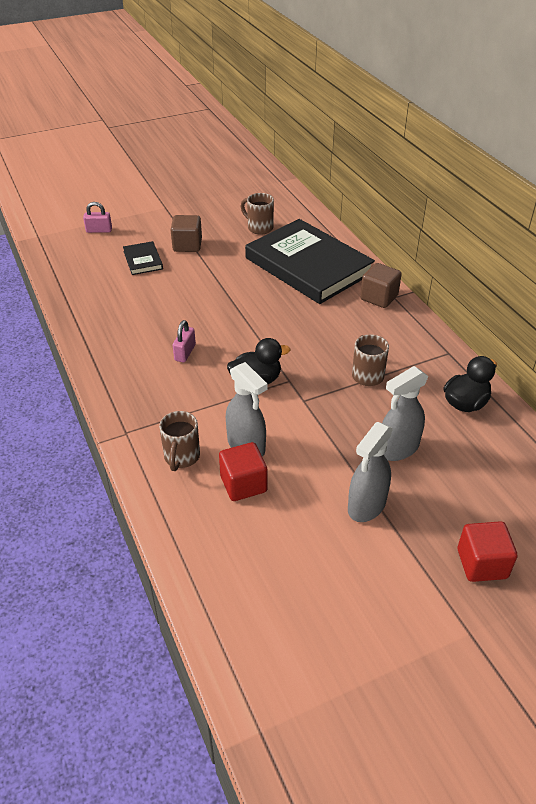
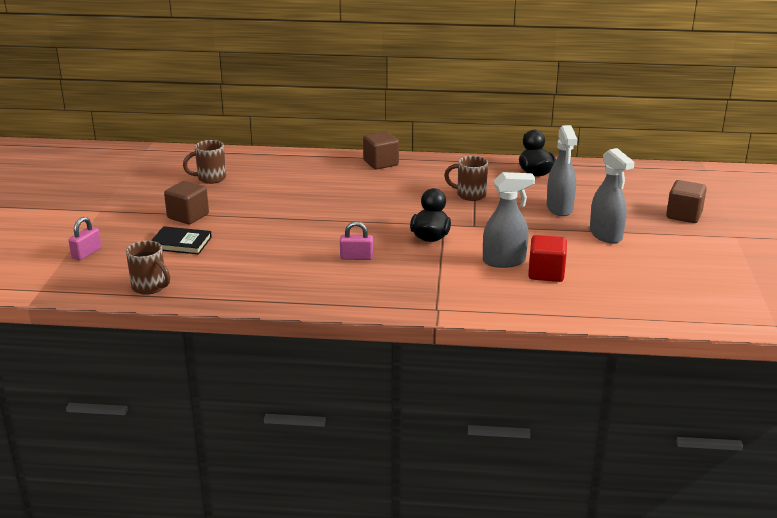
camera: 60 degrees left, 15 degrees down
brown mug [159,411,200,471] -> brown mug moved to [126,241,170,295]
pink padlock [173,320,196,362] -> pink padlock turned 45 degrees counterclockwise [340,221,373,260]
black book [245,219,375,304] -> none
red cube [458,521,517,582] -> brown cube [666,180,707,223]

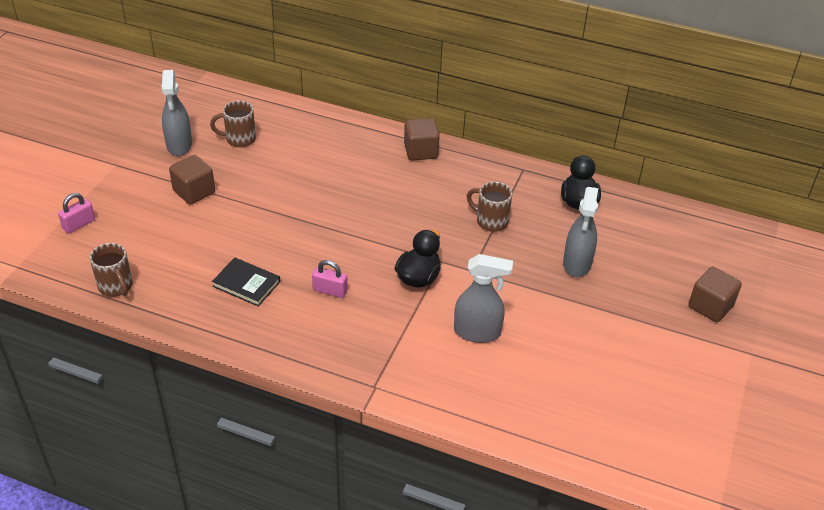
camera: 15 degrees right, 15 degrees up
black book [151,226,212,254] -> black book moved to [212,257,280,307]
red cube [528,235,567,282] -> none
grey spray bottle [590,148,635,244] -> grey spray bottle moved to [161,70,192,156]

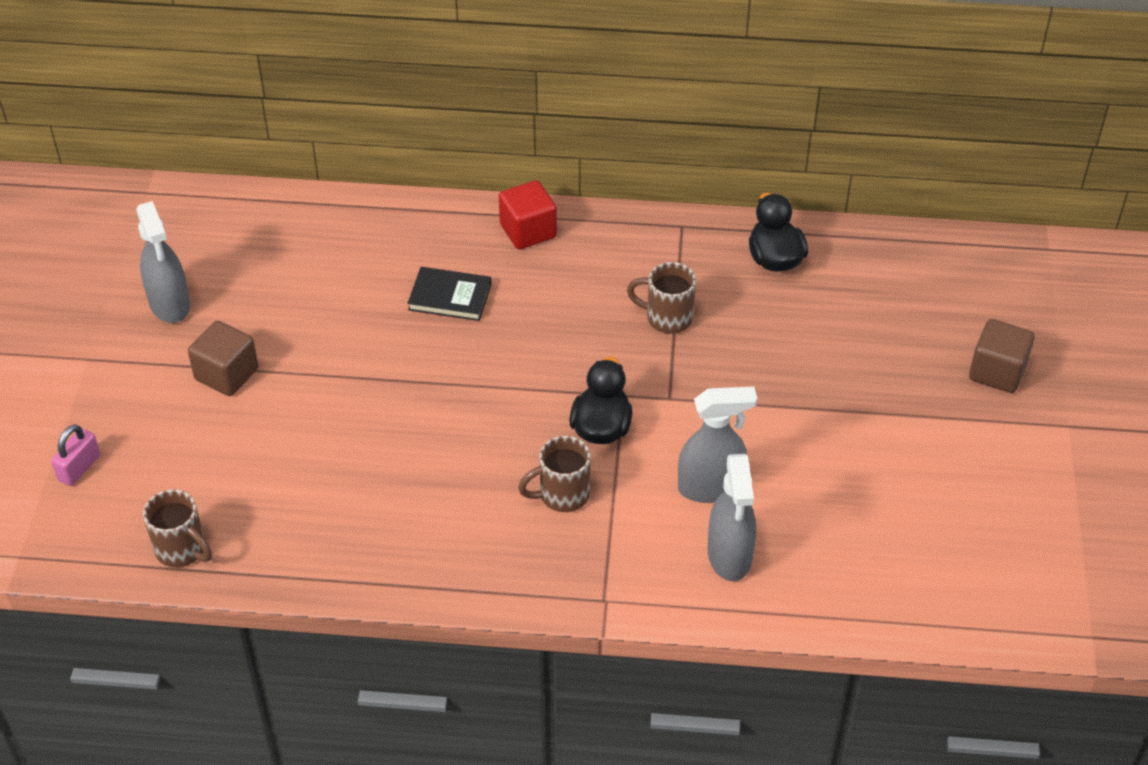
camera: 15 degrees left, 5 degrees up
brown mug [210,101,256,147] -> brown mug moved to [518,436,591,512]
black book [212,257,280,307] -> black book moved to [407,267,491,321]
pink padlock [312,260,348,298] -> none
brown cube [404,118,440,161] -> red cube [499,180,557,249]
grey spray bottle [563,187,598,277] -> grey spray bottle moved to [708,454,756,581]

